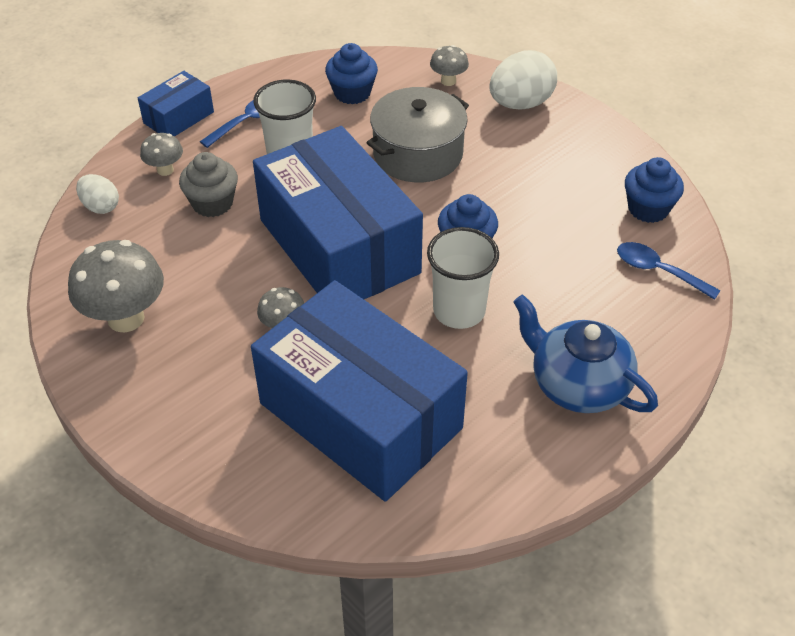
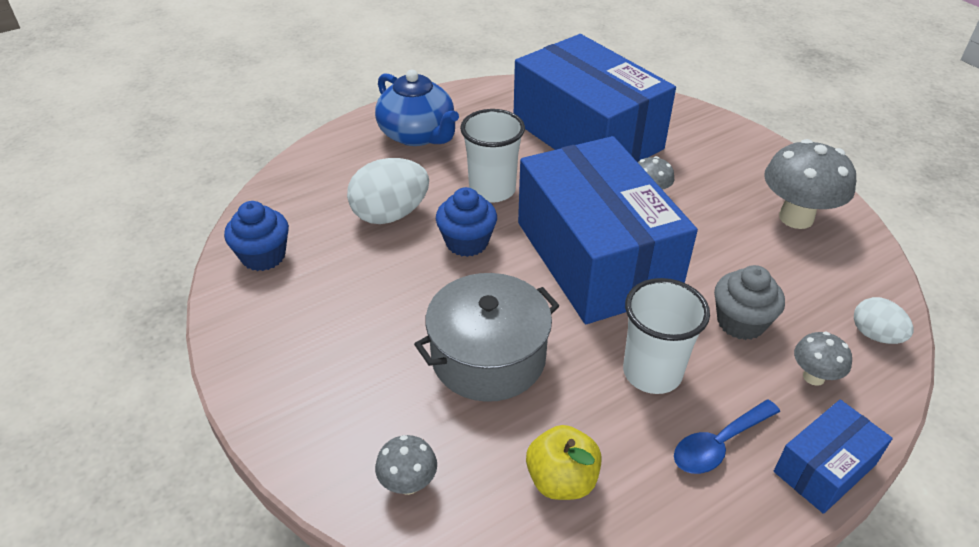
camera: 170 degrees left, 5 degrees down
blue cupcake [325,43,378,104] -> yellow apple [526,425,602,500]
white egg [489,50,557,110] -> white egg moved to [347,158,429,224]
blue spoon [617,242,721,300] -> none

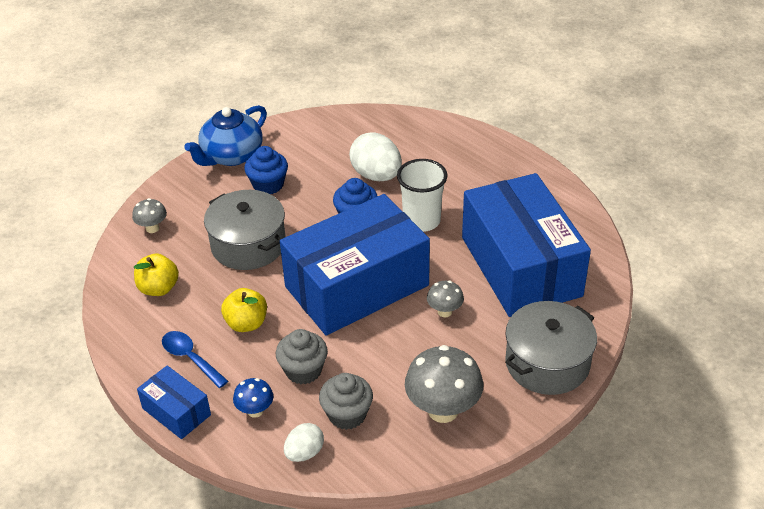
camera: 80 degrees right, 0 degrees up
blue cupcake [224,201,289,271] -> blue cupcake moved to [244,146,288,194]
blue teapot [375,70,459,146] -> blue teapot moved to [184,105,267,166]
blue box [514,34,676,162] -> blue box turned 60 degrees counterclockwise [462,173,591,317]
white cup [623,278,710,394] -> yellow apple [221,288,267,332]
grey mushroom [794,332,852,386] -> blue mushroom [233,378,273,418]
none -> grey cupcake [319,373,373,430]
none -> grey pot [505,301,597,395]

